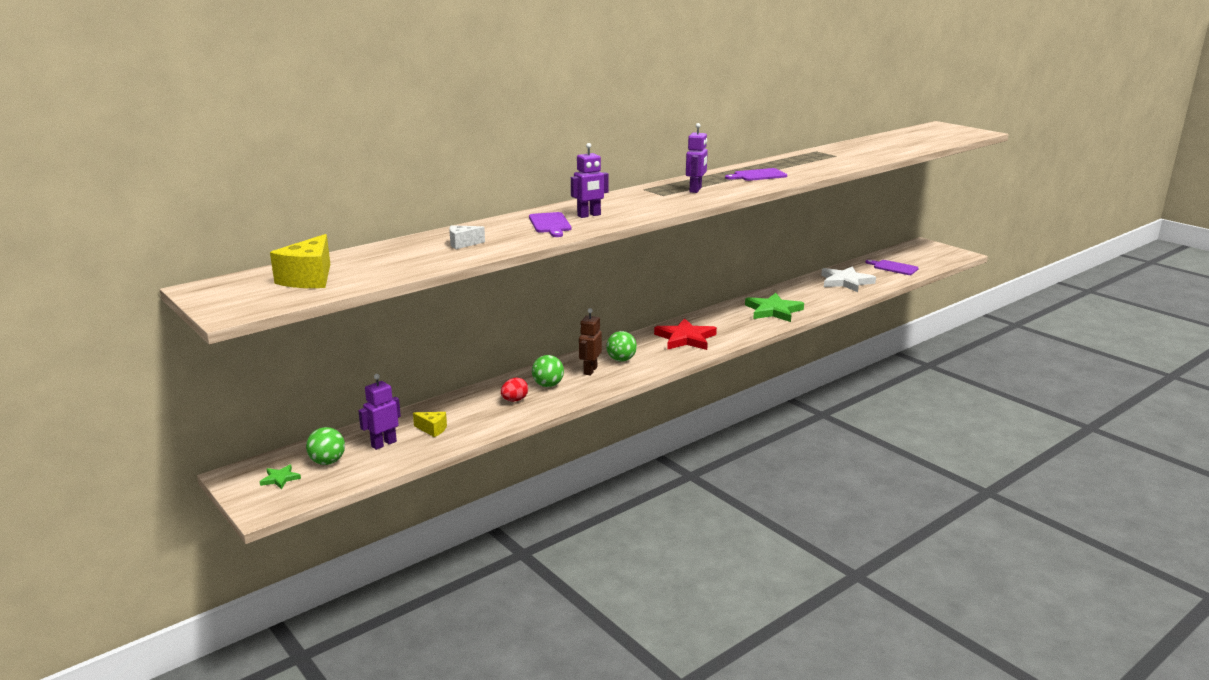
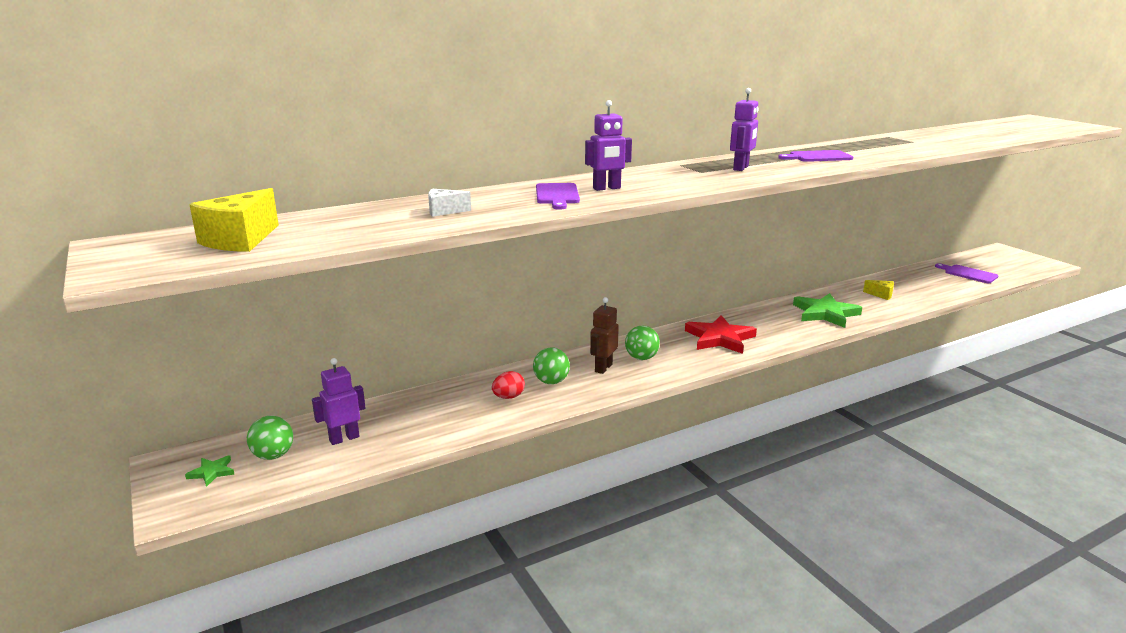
camera: 10 degrees right, 0 degrees up
yellow cheese [413,412,447,437] -> yellow cheese moved to [863,280,894,300]
white star [821,266,876,292] -> none

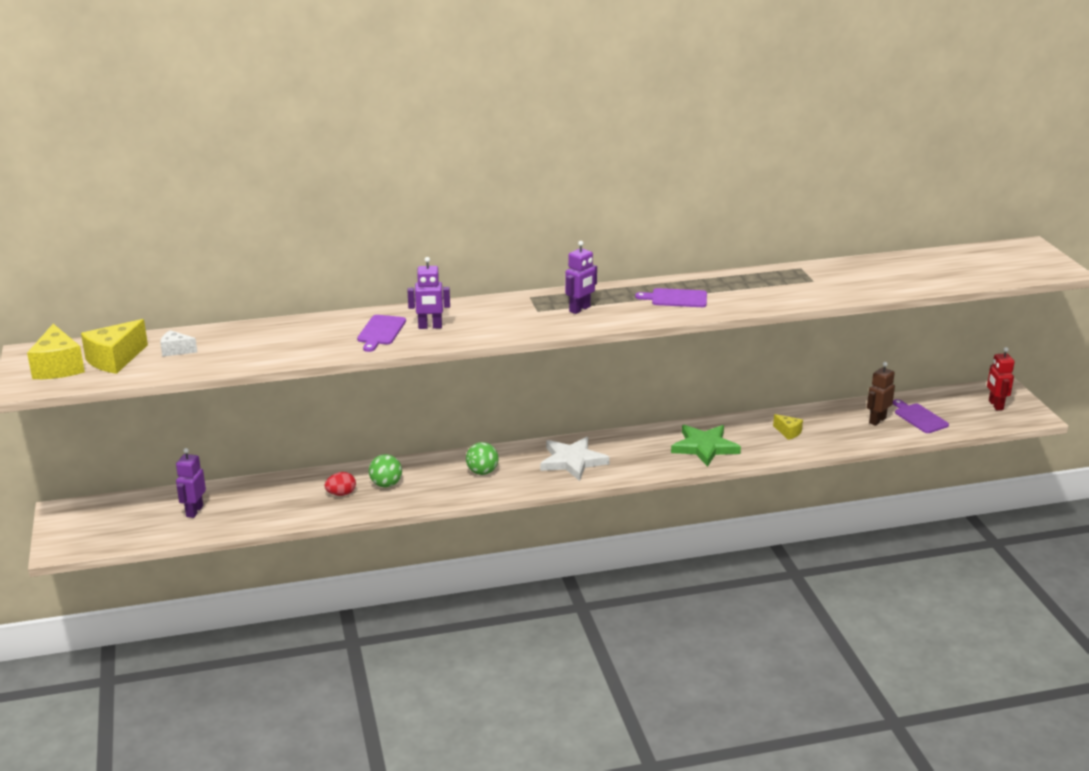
camera: 15 degrees right, 5 degrees up
green star [185,455,234,487] -> none
green ball [247,416,293,460] -> none
purple robot [312,358,365,445] -> purple robot turned 60 degrees counterclockwise [176,448,206,518]
white cheese [428,189,471,217] -> white cheese moved to [160,330,197,357]
brown robot [590,297,619,374] -> brown robot moved to [867,362,895,426]
red star [685,315,757,354] -> white star [540,437,610,481]
none -> yellow cheese [27,324,85,379]
none -> red robot [987,347,1014,410]

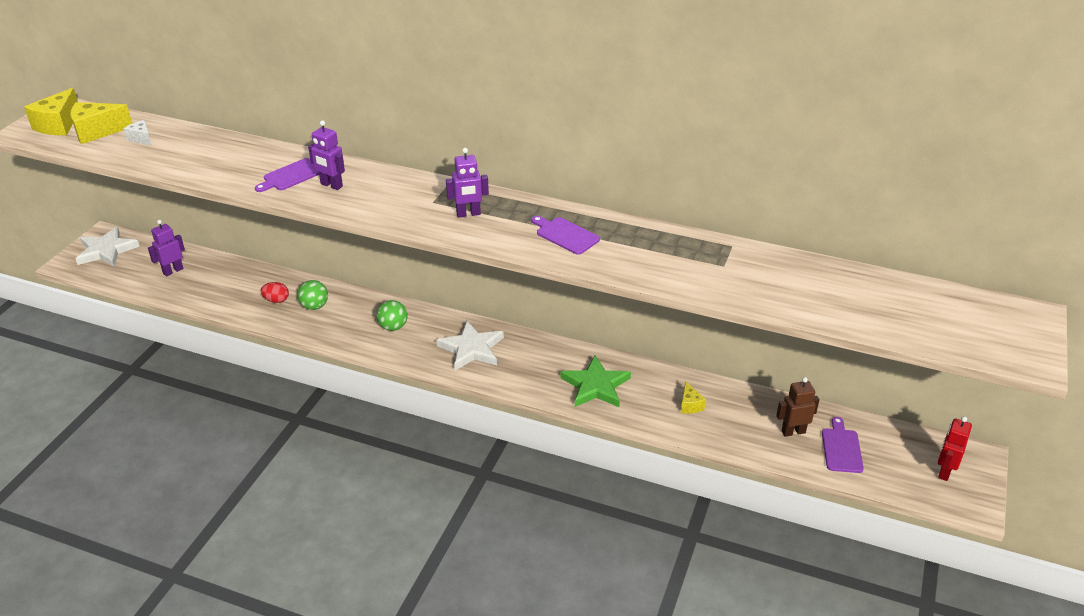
camera: 35 degrees right, 10 degrees up
none -> white star [76,227,140,266]

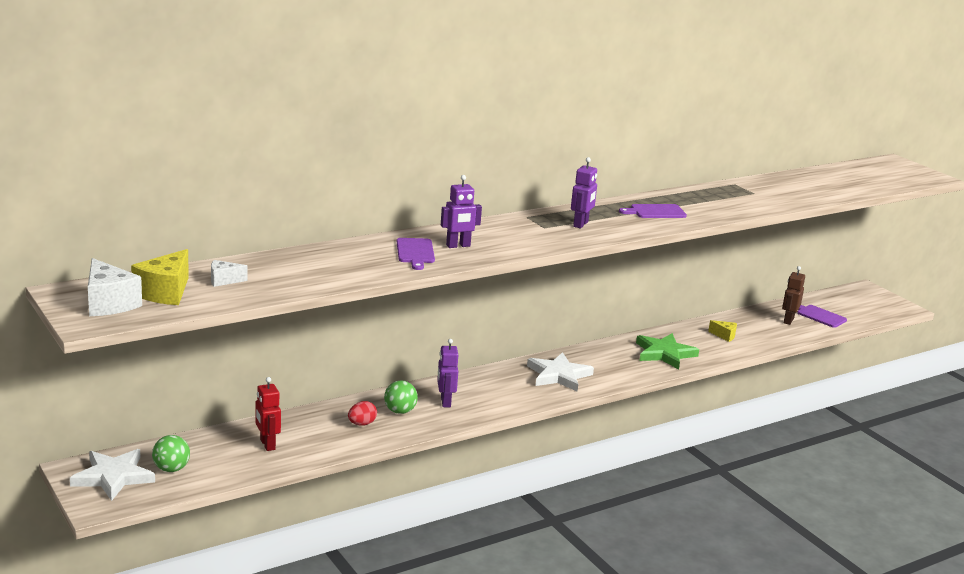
camera: 55 degrees left, 15 degrees down
yellow cheese [24,88,78,135] -> white cheese [88,258,142,316]
purple robot [148,220,185,277] -> purple robot moved to [437,339,458,407]
green ball [377,300,408,331] -> green ball moved to [152,435,190,472]
red robot [938,416,972,481] -> red robot moved to [255,377,281,451]

